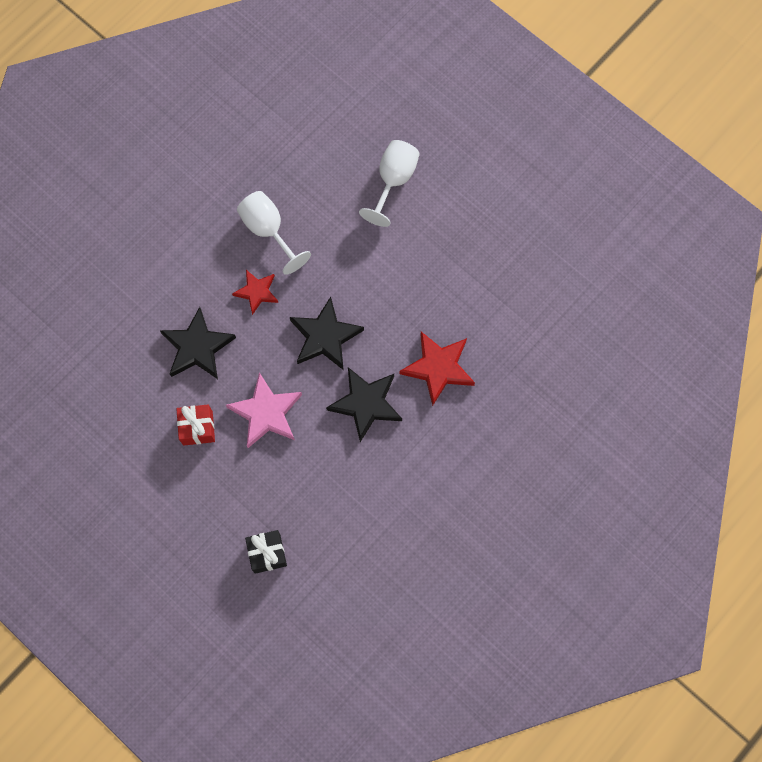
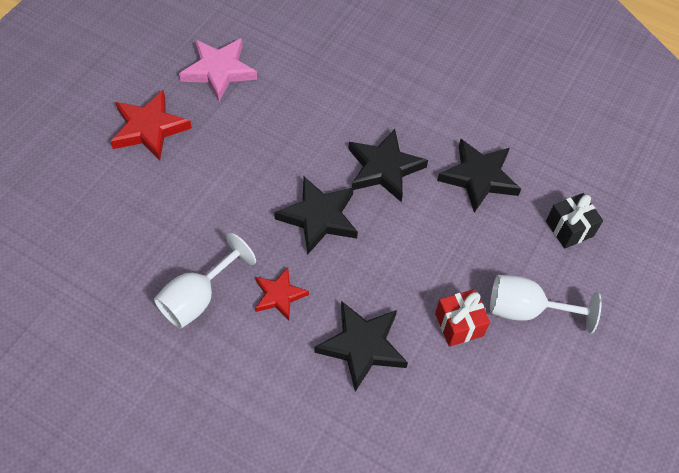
camera: 105 degrees left, 15 degrees down
pink star [226,372,302,448] -> pink star moved to [179,38,257,101]
white goblet [359,140,420,227] -> white goblet moved to [490,275,602,333]
red star [399,332,475,406] -> red star moved to [110,90,192,161]
none -> black star [437,139,521,213]

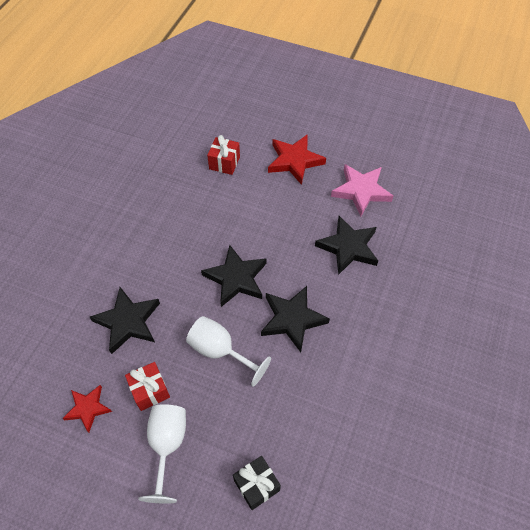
camera: 85 degrees right, 0 degrees up
white goblet [154,232,256,329] -> white goblet moved to [186,316,271,387]
red star [255,268,309,321] -> red star moved to [62,385,112,432]
black star [437,139,521,213] -> black star moved to [315,216,378,275]
none -> red gift [207,135,240,175]

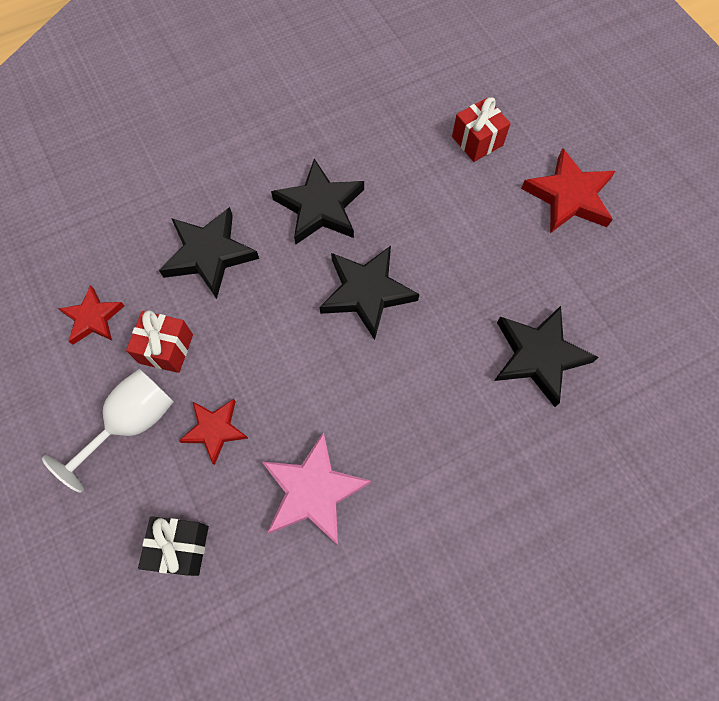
camera: 40 degrees right, 10 degrees up
white goblet [186,316,271,387] -> none
black star [261,286,330,352] -> black star moved to [271,159,364,244]
pink star [331,164,393,216] -> pink star moved to [261,432,371,545]
none -> red star [179,399,248,465]

